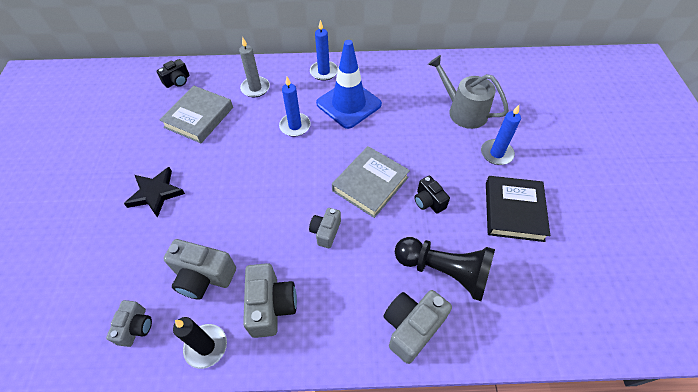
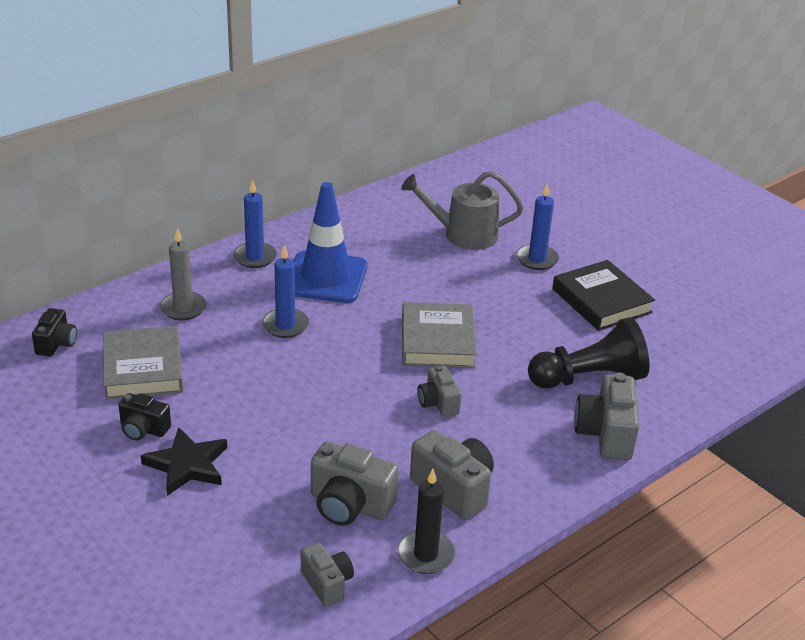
camera: 40 degrees left, 20 degrees down
grey camera [163,239,236,299] -> grey camera turned 45 degrees clockwise [311,441,399,526]
black camera [414,176,450,214] -> black camera moved to [118,393,171,440]

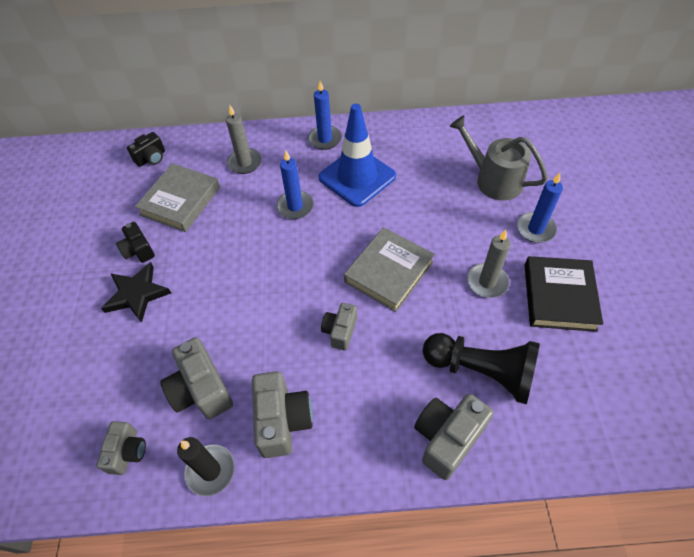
camera: 40 degrees right, 20 degrees up
none -> grey candle [467,230,511,298]

